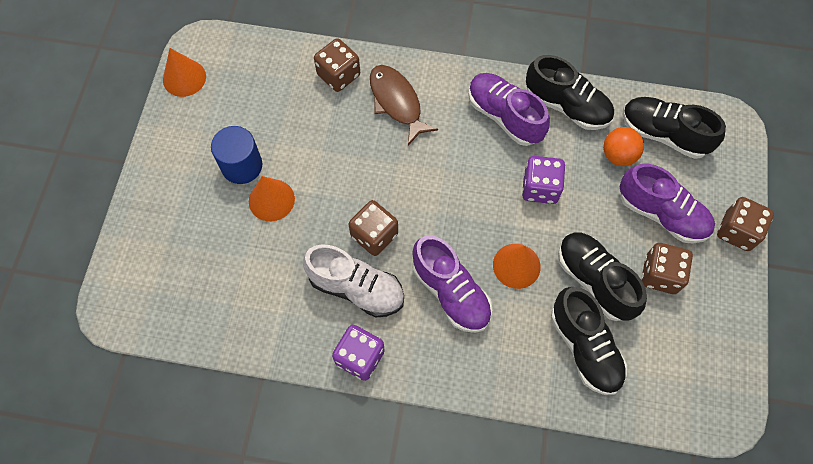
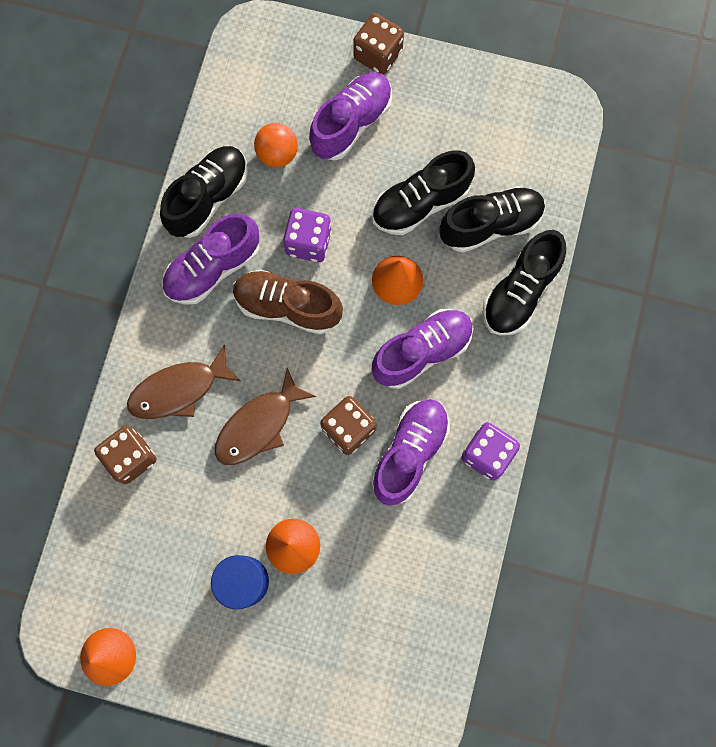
camera: 85 degrees left, 10 degrees up
white shoe [303,245,404,317] -> purple shoe [371,399,450,506]
black shoe [622,97,726,159] -> black shoe moved to [483,230,566,335]
brown dice [641,243,693,294] -> none
none -> brown fish [215,368,316,465]
none -> brown shoe [233,270,343,334]

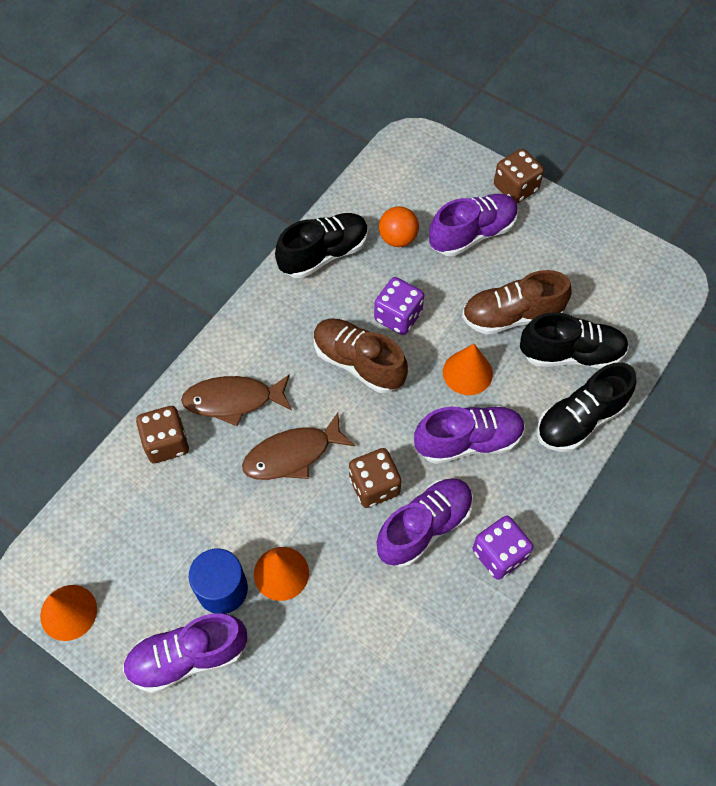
camera: 20 degrees right, 15 degrees down
purple shoe [162,213,259,305] -> purple shoe moved to [123,614,247,694]
black shoe [372,150,475,235] -> brown shoe [462,270,572,335]

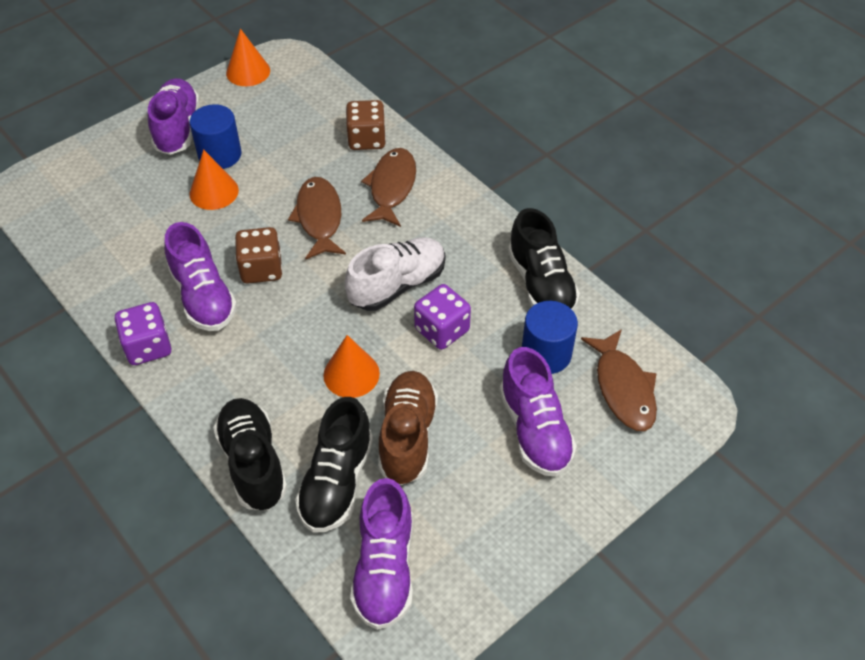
camera: 105 degrees right, 10 degrees down
brown shoe [314,319,408,393] -> white shoe [345,237,445,311]
orange ball [379,206,419,247] -> blue cylinder [522,301,578,374]
purple shoe [414,406,525,464] -> purple shoe moved to [350,478,413,630]
brown dice [494,149,544,204] -> none
none -> brown fish [581,329,657,431]

